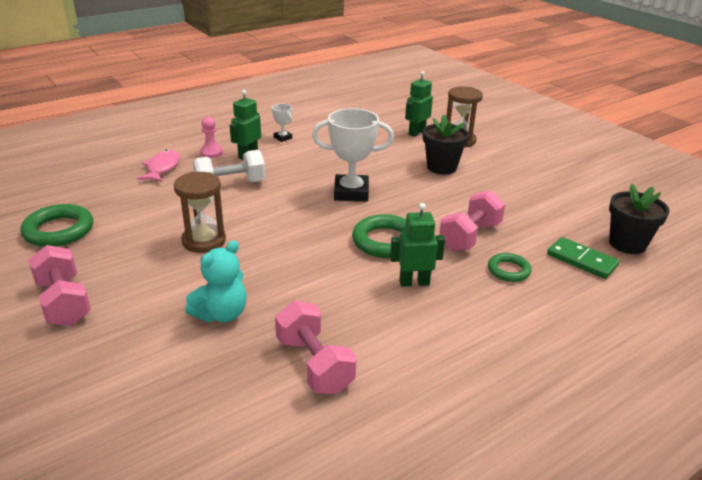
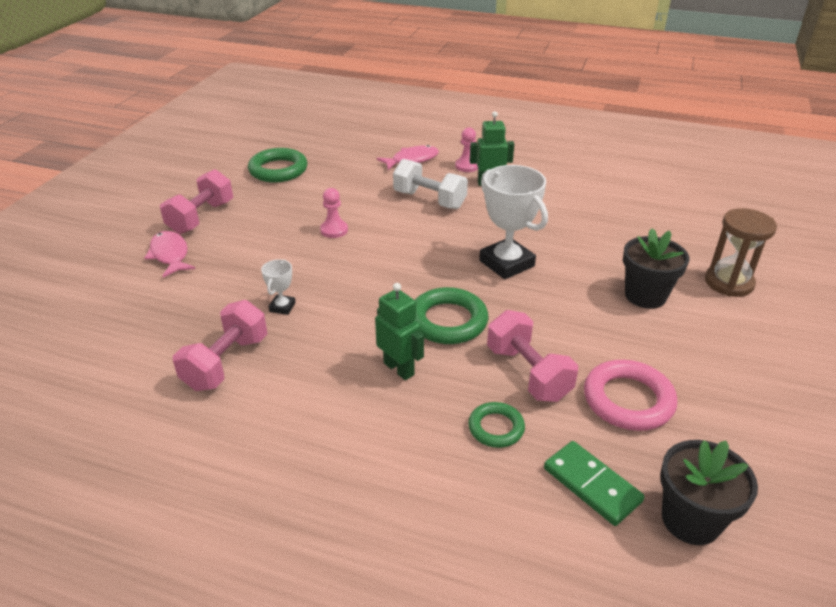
camera: 55 degrees right, 5 degrees up
brown hourglass [174,172,226,253] -> pink pawn [320,188,348,238]
turquoise teddy bear [185,241,247,323] -> none
white trophy [272,104,292,142] -> white trophy moved to [261,259,296,315]
green robot [405,71,433,137] -> none
pink dumbbell [439,190,505,251] -> pink dumbbell turned 60 degrees clockwise [487,310,578,402]
green domino [547,237,620,279] -> green domino turned 45 degrees counterclockwise [544,441,645,526]
none -> pink fish [144,231,195,277]
none -> pink ring [584,360,677,431]

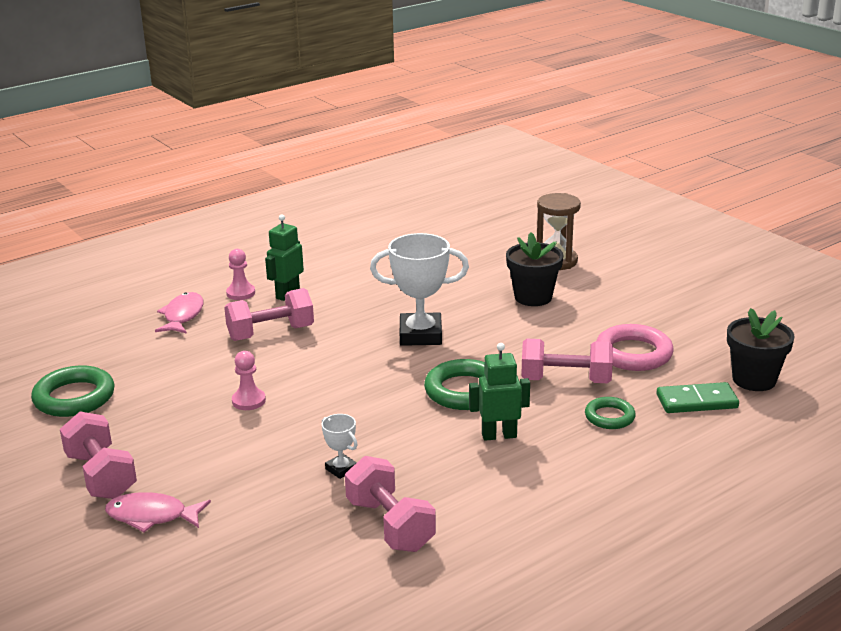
camera: 55 degrees left, 10 degrees down
white dumbbell [393,159,468,209] -> pink dumbbell [224,288,314,341]

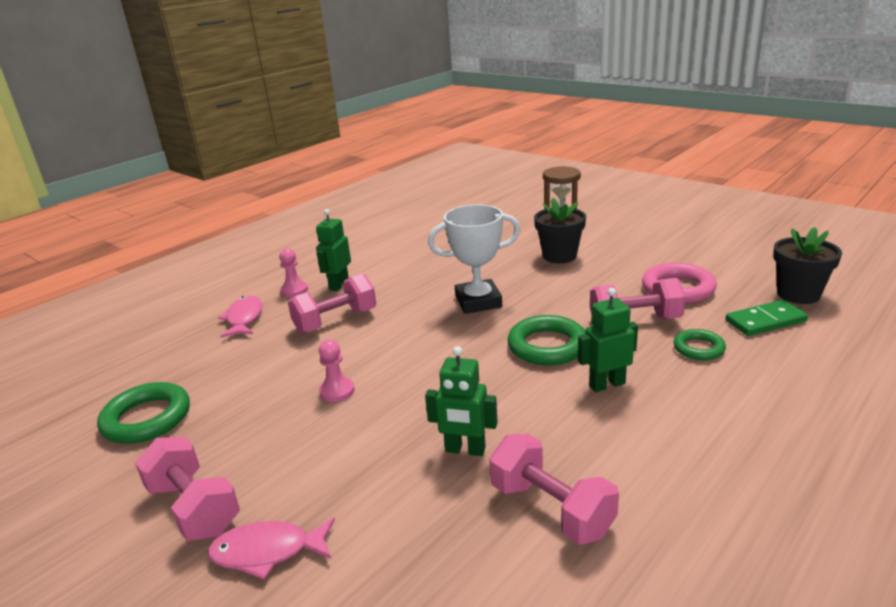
camera: 10 degrees left, 0 degrees up
white trophy [322,414,357,479] -> green robot [425,346,498,456]

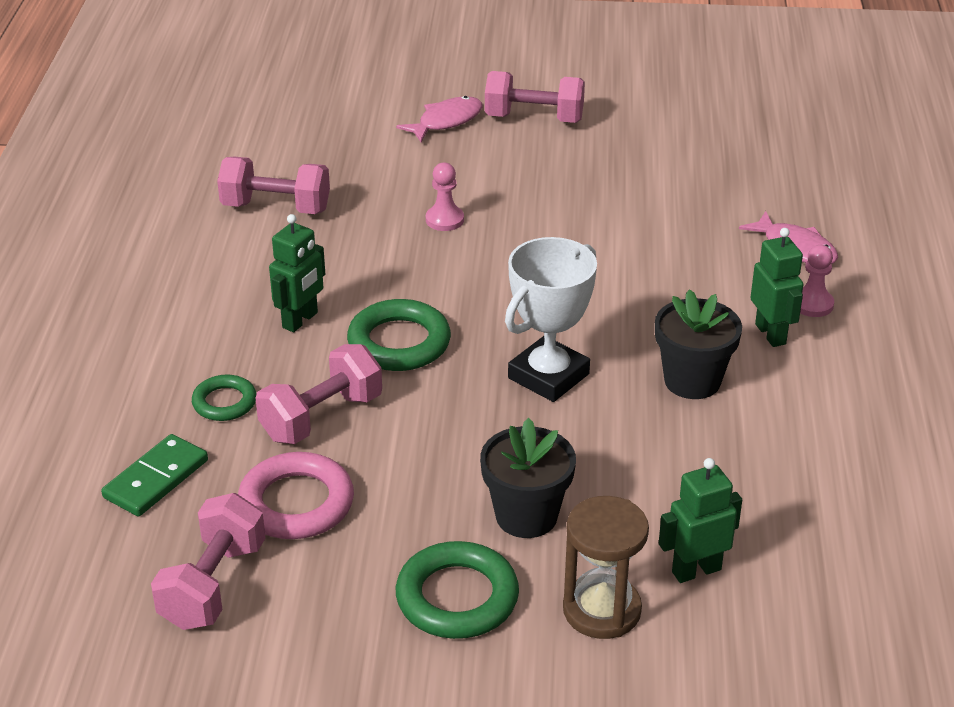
camera: 140 degrees right, 10 degrees up
green ring [97,382,190,444] -> green ring moved to [396,541,519,639]
pink dumbbell [288,273,376,334] -> pink dumbbell moved to [151,493,266,630]
pink pawn [319,340,355,402] -> pink pawn moved to [426,163,464,231]
green robot [425,346,498,456] -> green robot moved to [659,458,742,583]
black flower pot [773,227,842,304] -> black flower pot moved to [655,289,742,399]

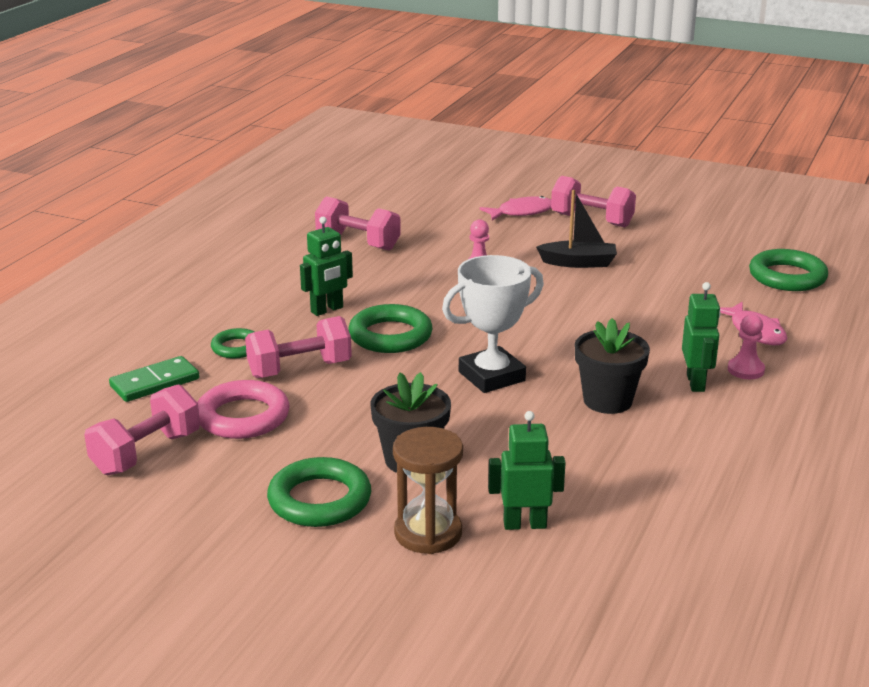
camera: 20 degrees right, 10 degrees down
none -> black boat [536,190,617,268]
none -> green ring [749,249,828,291]

